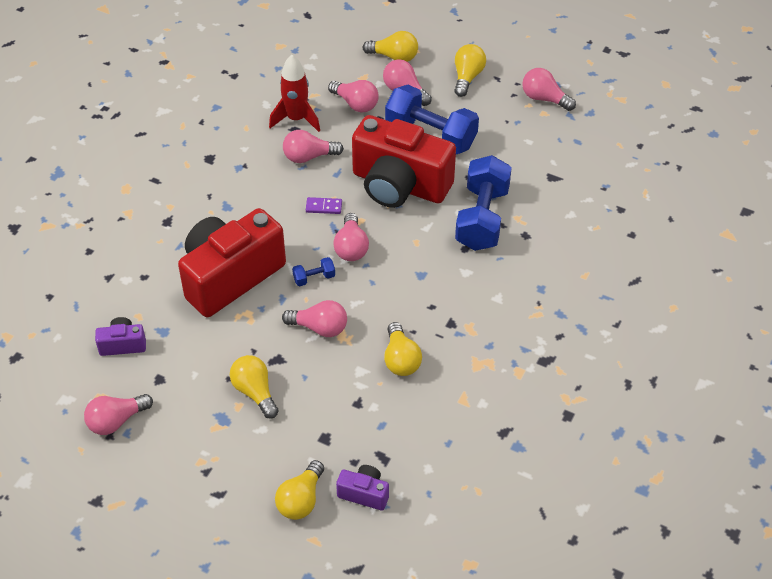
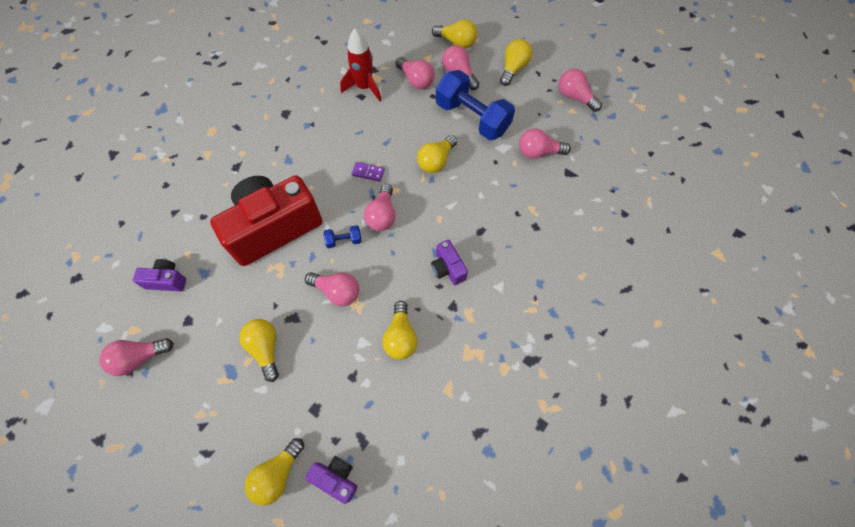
camera: 10 degrees right, 15 degrees up
pink light bulb [283,130,344,163] -> pink light bulb moved to [519,128,571,159]
red camera [352,115,456,208] -> yellow light bulb [417,135,457,173]
blue dumbbell [455,155,512,251] -> none
none -> purple camera [431,239,468,285]

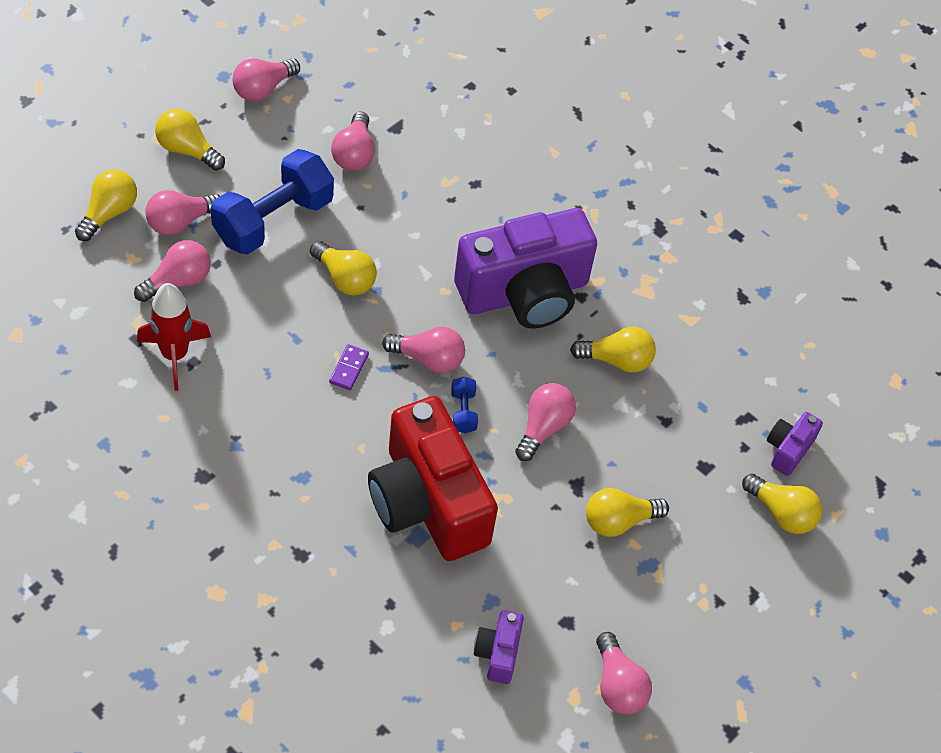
camera: 90 degrees left, 10 degrees down
purple camera [431,239,468,285] -> purple camera [454,208,597,328], size x2.35

